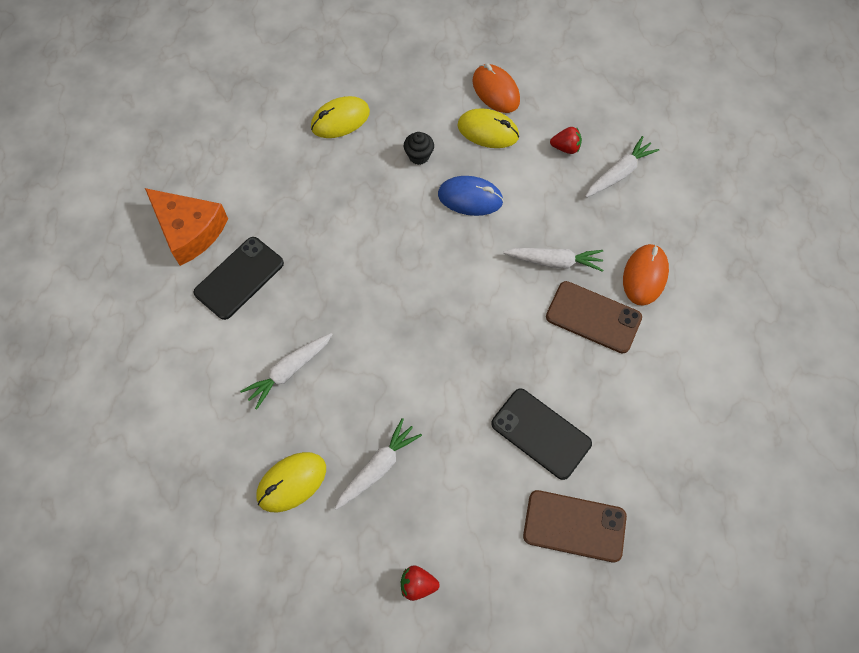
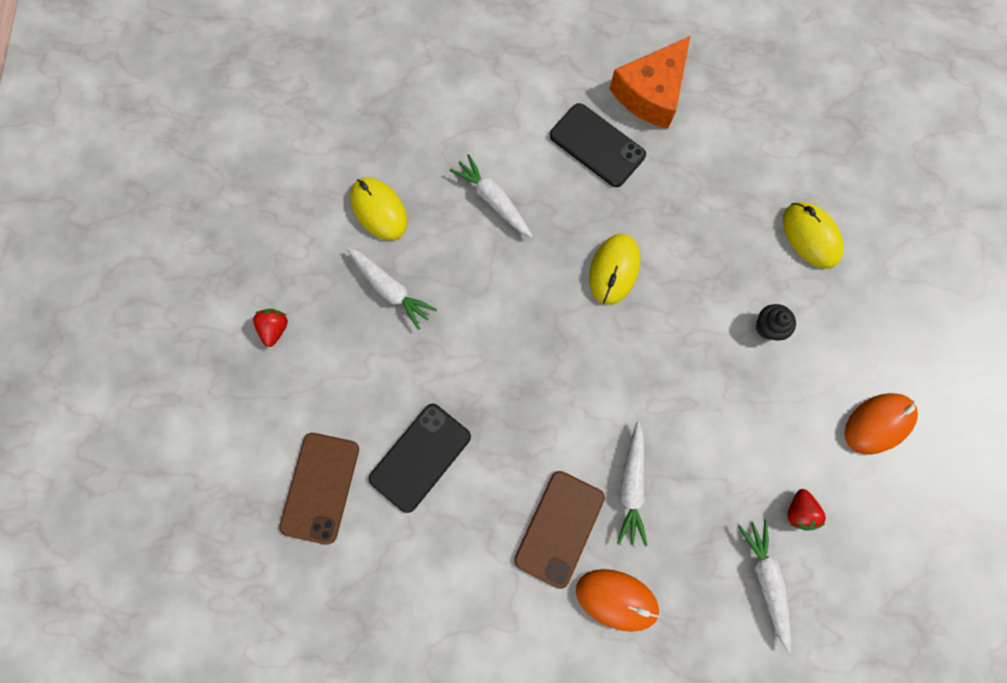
camera: 90 degrees right, 10 degrees up
blue mouse [438,176,504,216] -> none
yellow mouse [457,108,519,148] -> yellow mouse moved to [589,234,640,305]
white carrot [585,136,659,197] -> white carrot turned 150 degrees counterclockwise [738,519,791,653]

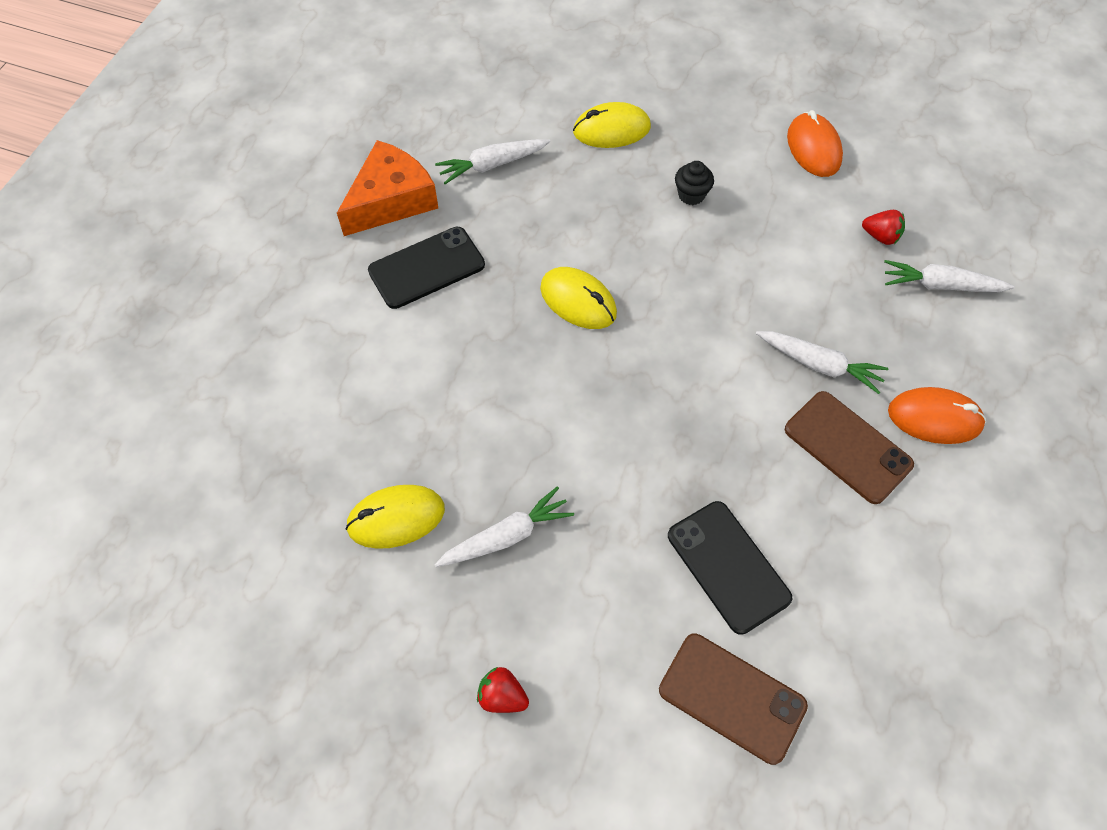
camera: 70 degrees left, 15 degrees down
white carrot [450,154,532,238] -> white carrot moved to [435,139,550,184]
orange mouse [576,569,660,632] -> orange mouse turned 60 degrees clockwise [888,387,986,444]
orange cheese [609,36,690,129] -> orange cheese turned 105 degrees counterclockwise [337,140,438,236]

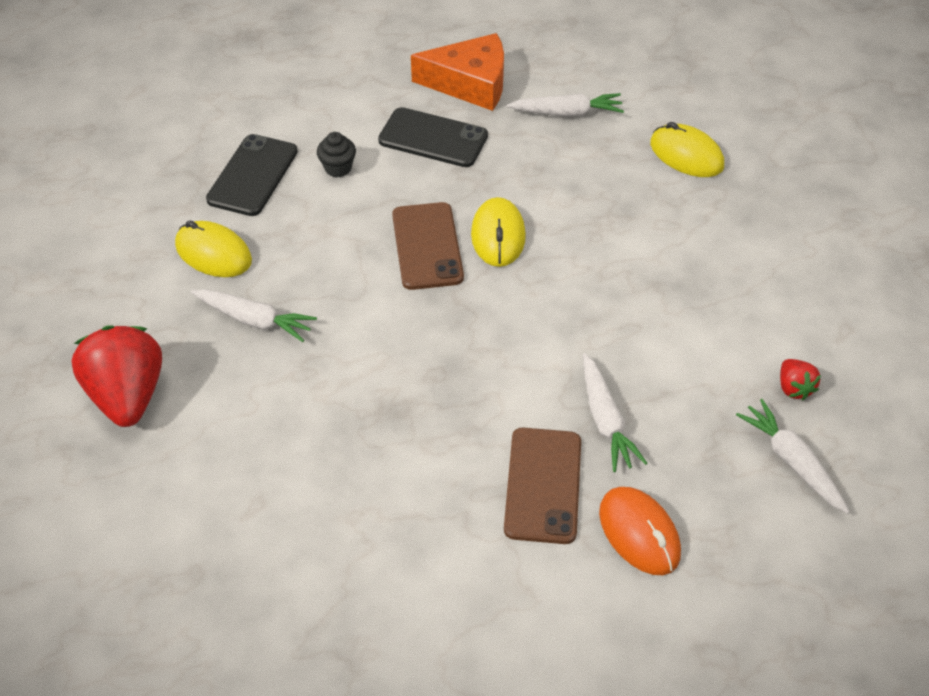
camera: 50 degrees right, 10 degrees down
white carrot [435,139,550,184] -> white carrot turned 150 degrees clockwise [507,93,624,117]
red strawberry [477,667,529,713] -> red strawberry [71,325,162,427], size x2.16
brown phone [659,633,808,765] -> brown phone moved to [392,202,464,290]
black phone [668,501,792,635] -> black phone moved to [206,134,298,216]
black cupcake [675,161,714,205] -> black cupcake moved to [317,132,356,177]
orange mouse [787,110,843,177] -> none

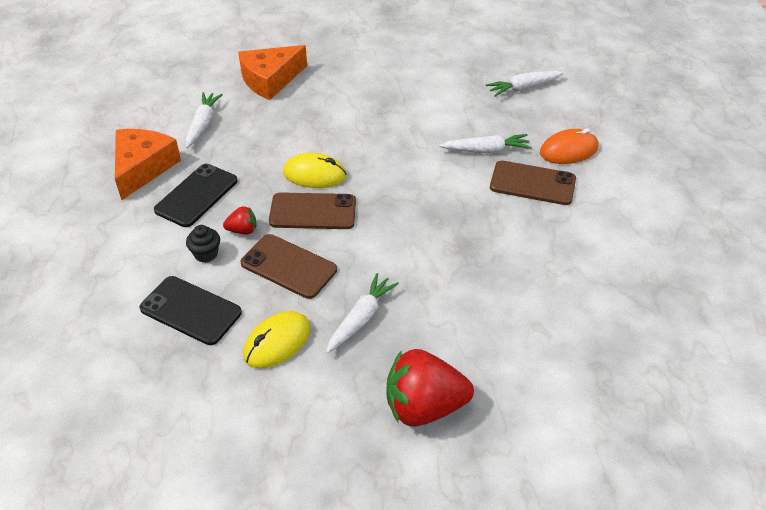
camera: 80 degrees left, 5 degrees down
yellow mouse [650,122,724,177] -> orange cheese [238,45,307,100]
red strawberry [780,359,821,400] -> red strawberry moved to [223,206,256,235]
none -> brown phone [241,234,337,299]

